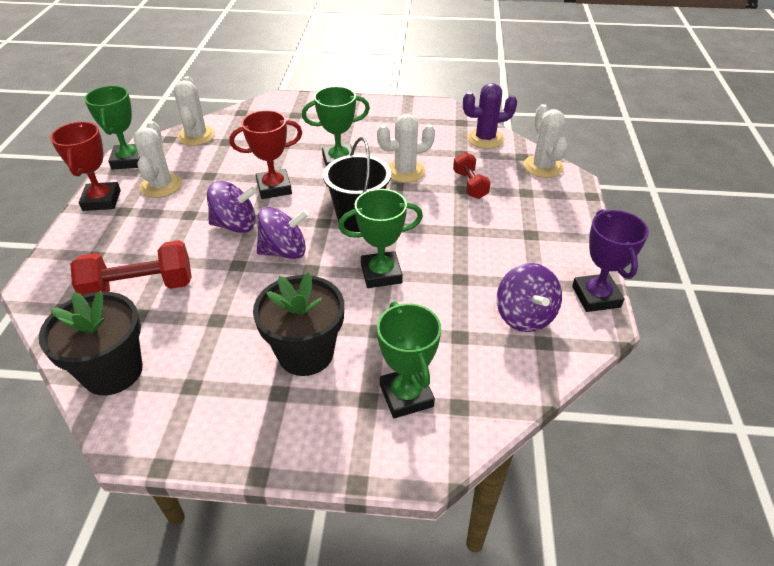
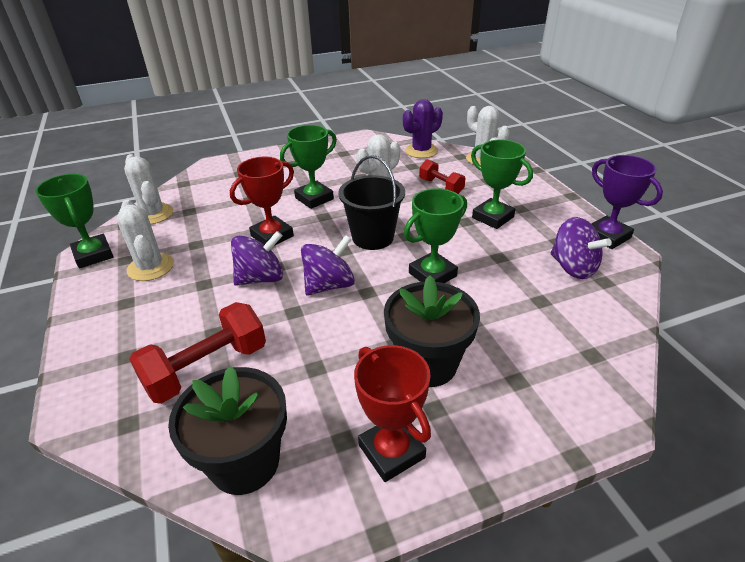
camera: 25 degrees left, 5 degrees down
red trophy [50,122,121,211] -> red trophy moved to [354,345,431,482]
green trophy [377,301,441,418] -> green trophy moved to [471,140,533,229]

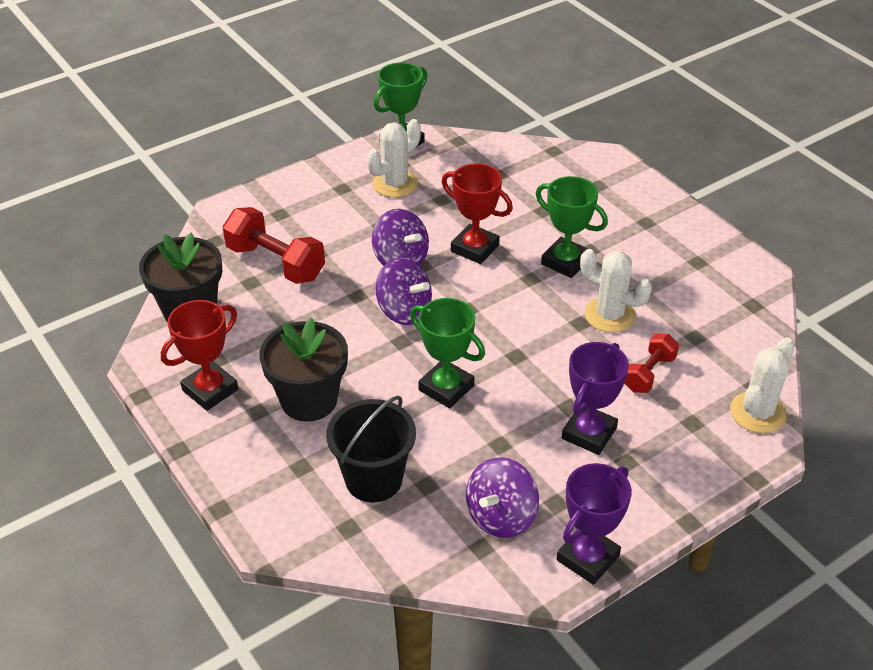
camera: 75 degrees right, 5 degrees up
white cactus [124,154,173,224] -> none
black bucket [338,155,405,250] -> black bucket moved to [326,396,416,502]
purple cactus [403,99,443,158] -> none
green trophy [471,140,533,229] -> purple trophy [562,342,629,455]

